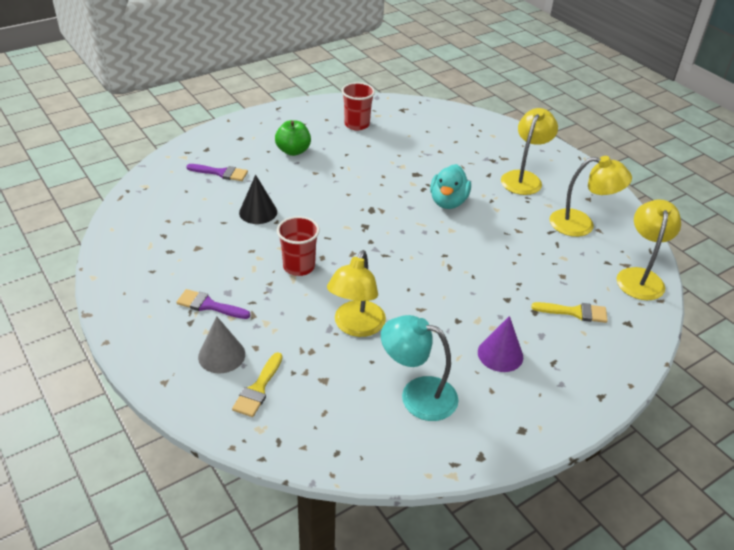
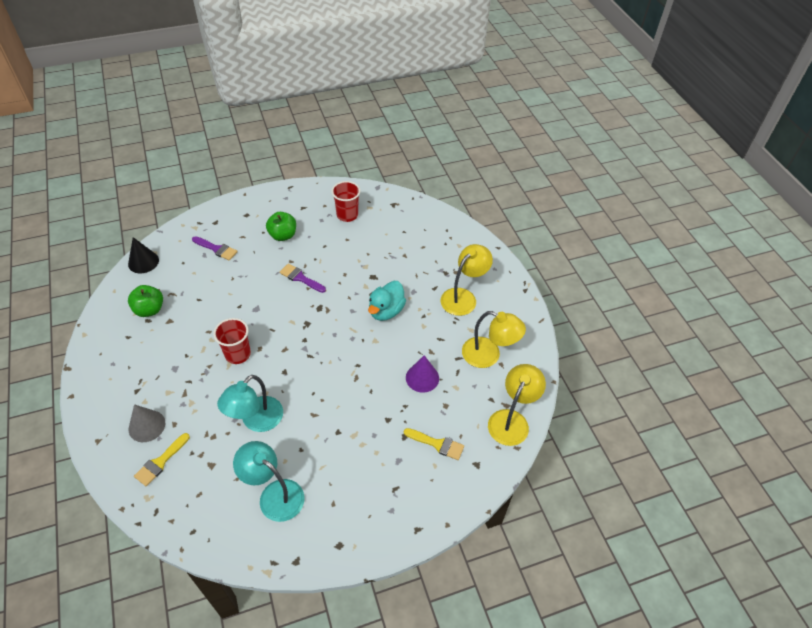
camera: 15 degrees right, 10 degrees up
purple brush [176,289,250,319] -> purple brush moved to [280,263,326,293]
black cone [239,175,277,224] -> black cone moved to [128,237,159,273]
yellow lamp [327,250,386,337] -> turquoise lamp [217,375,283,432]
purple cone [478,316,523,372] -> purple cone moved to [406,355,439,393]
none -> green apple [128,285,163,317]

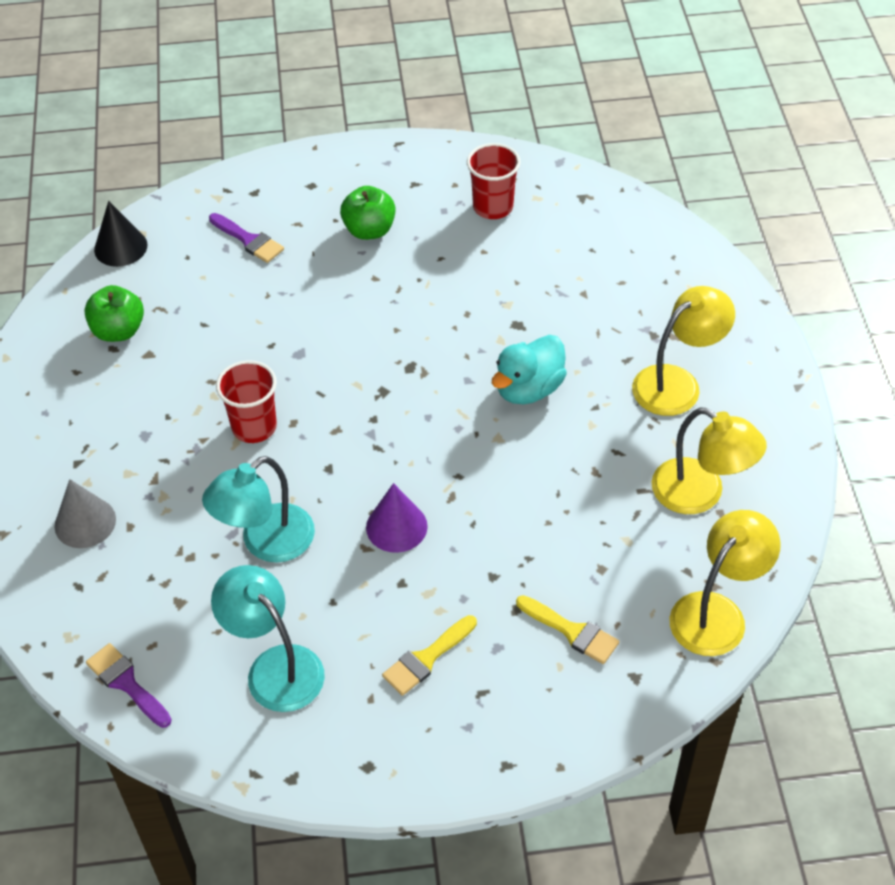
camera: 15 degrees right, 0 degrees up
yellow brush [134,433,190,486] -> yellow brush moved to [382,615,477,696]
purple brush [280,263,326,293] -> purple brush moved to [86,643,172,728]
purple cone [406,355,439,393] -> purple cone moved to [366,483,428,553]

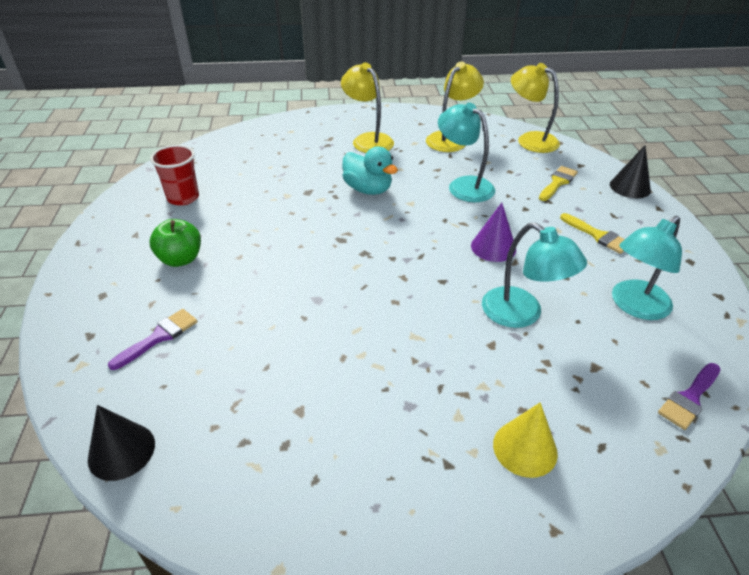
camera: 90 degrees left, 10 degrees down
grey cone [54,479,116,548] -> yellow cone [493,402,558,478]
green apple [84,285,144,342] -> none
red cup [216,360,277,443] -> none
none -> turquoise lamp [438,102,495,202]
none -> black cone [610,145,651,198]

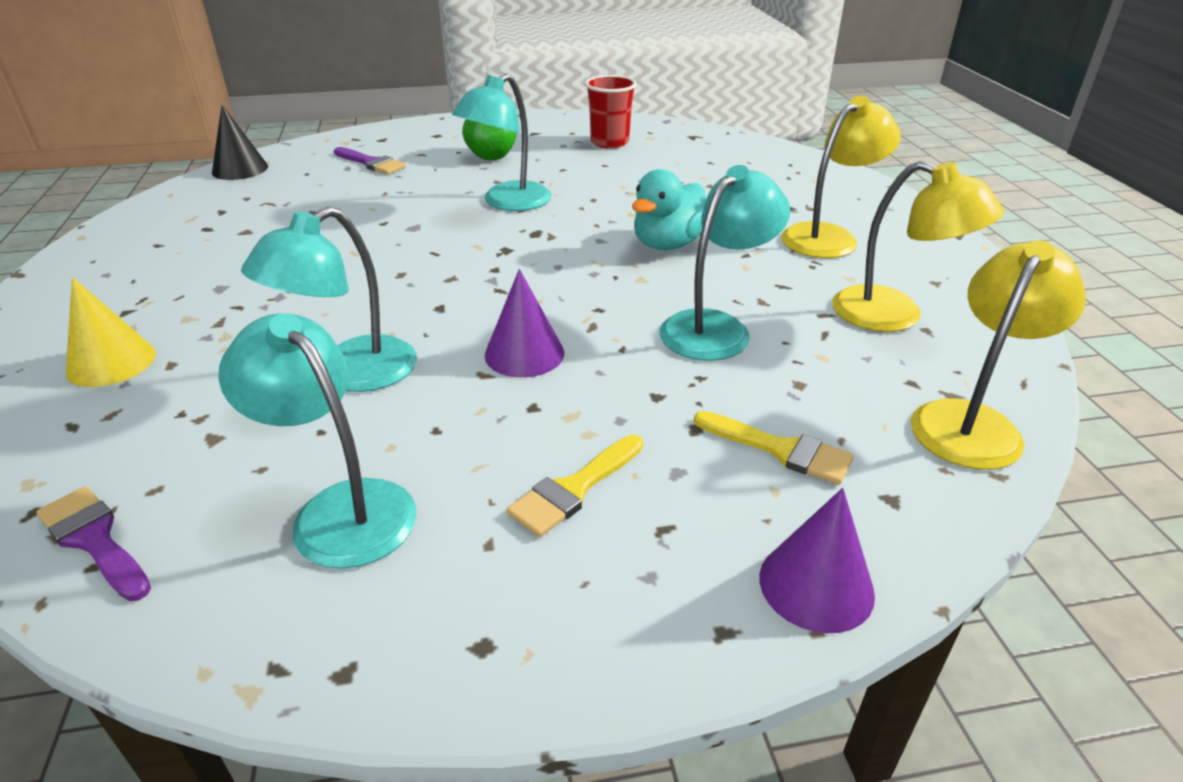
camera: 85 degrees right, 5 degrees down
black cone [610,145,651,198] -> purple cone [759,488,875,634]
none -> turquoise lamp [452,73,551,211]

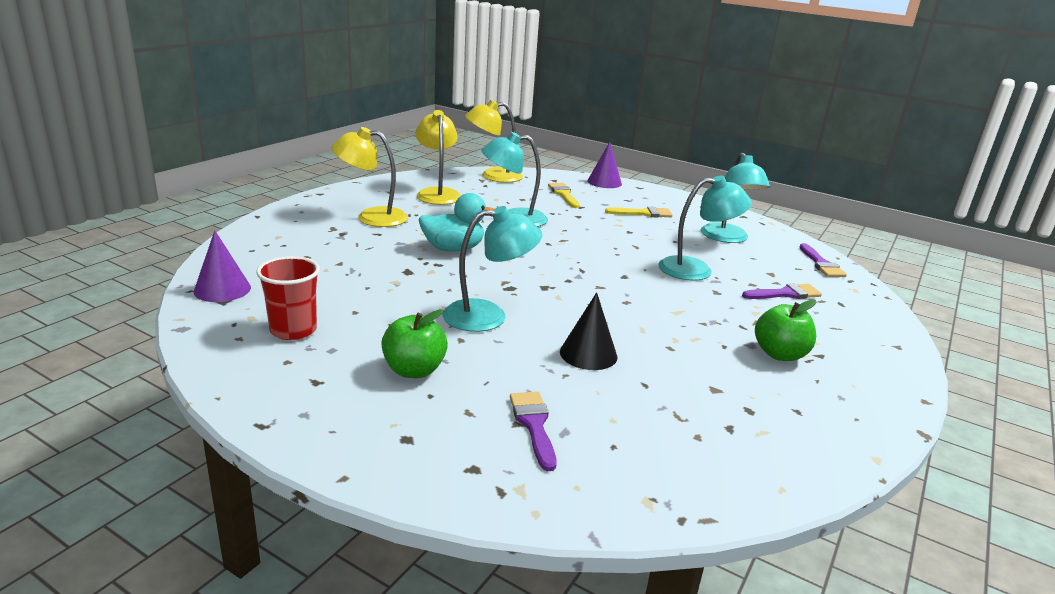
camera: 140 degrees left, 10 degrees down
yellow cone [66,277,156,387] -> none
black cone [212,105,268,180] -> black cone moved to [560,292,617,370]
purple cone [485,269,564,378] -> purple cone moved to [194,230,251,302]
none -> purple brush [742,283,822,299]
none -> green apple [755,300,816,361]

